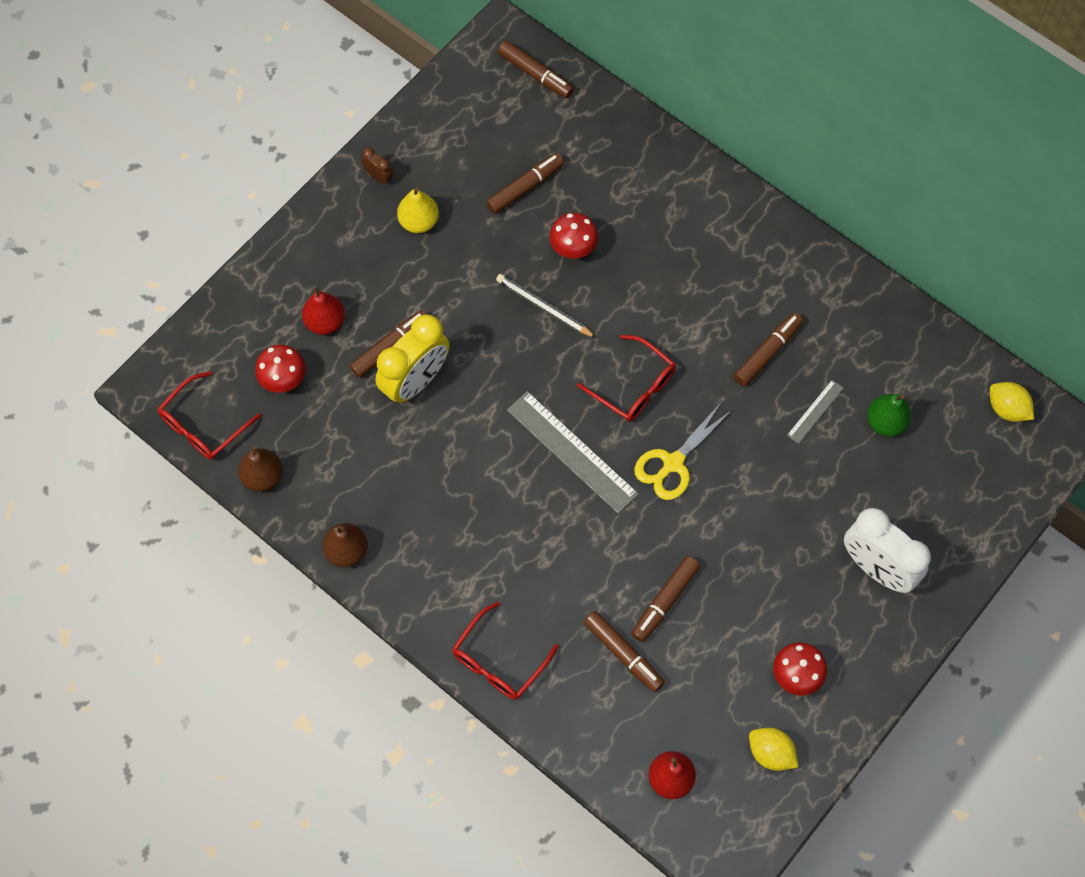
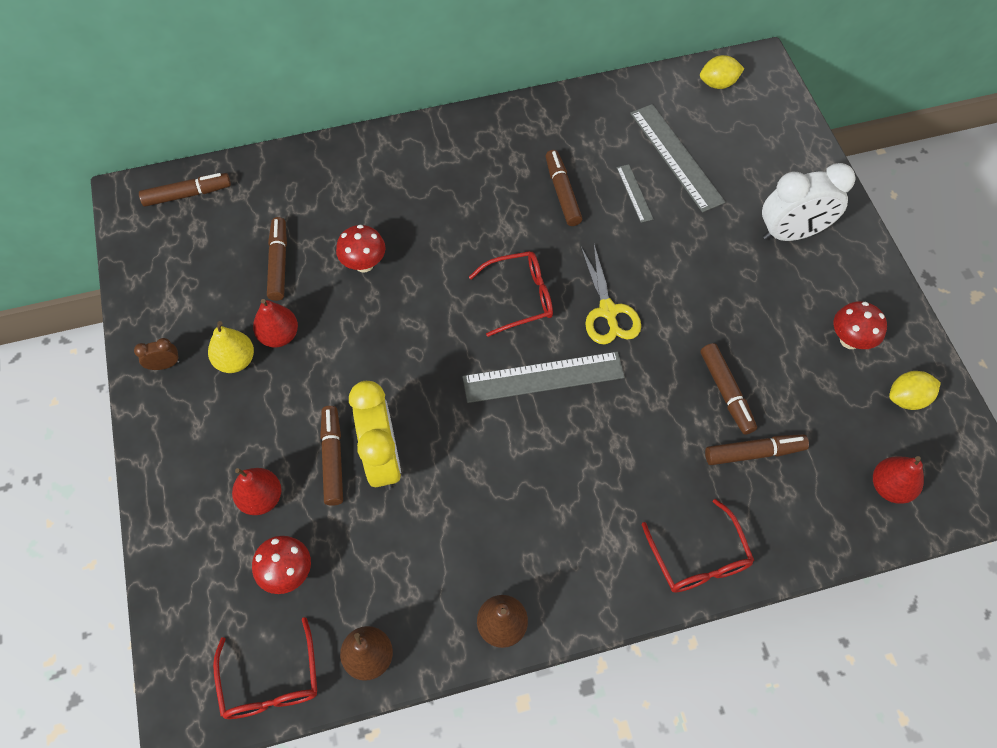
camera: 55 degrees left, 5 degrees down
grey pencil [496,274,596,338] -> none
green pear [867,394,911,437] -> grey ruler [630,104,725,212]
none -> red pear [253,299,298,348]

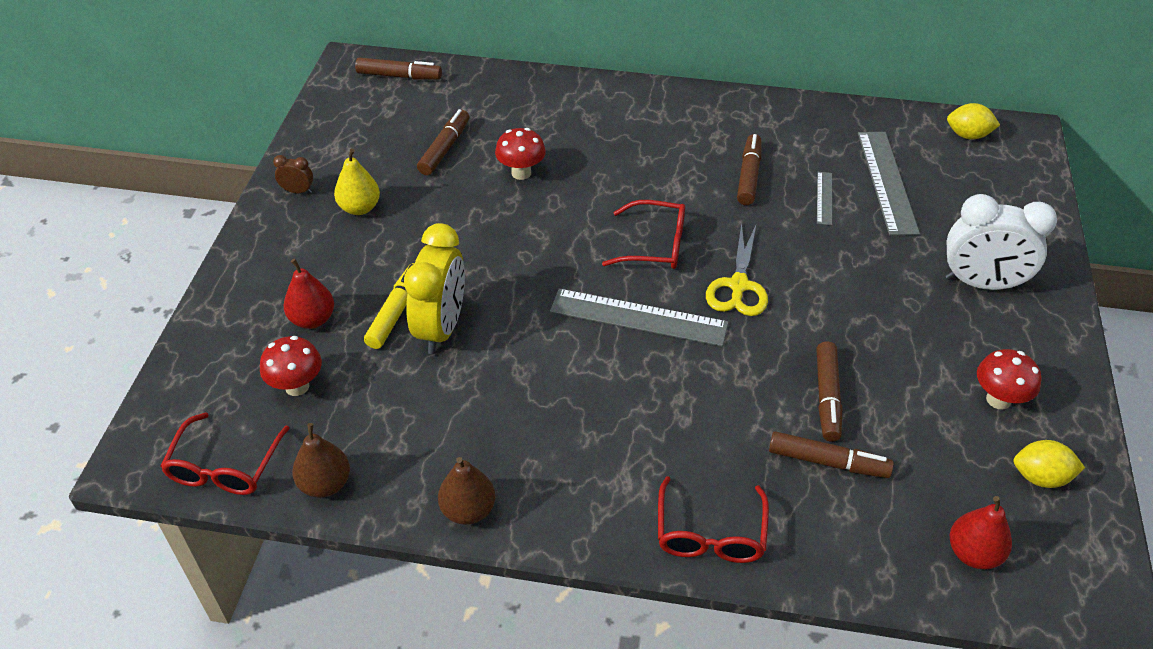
camera: 25 degrees right, 15 degrees down
red pear [253,299,298,348] -> none
brown marker [320,406,343,506] -> yellow marker [364,263,415,349]

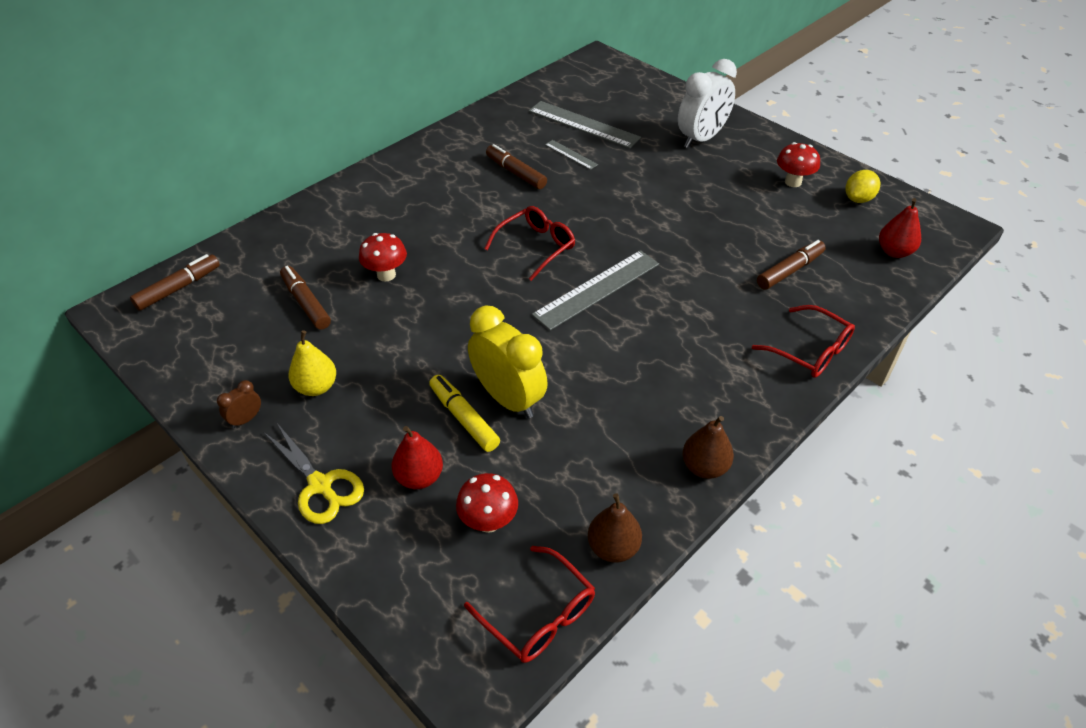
camera: 55 degrees left, 0 degrees up
yellow scissors [706,223,768,316] -> yellow scissors moved to [264,423,364,524]
brown marker [816,341,842,442] -> none
yellow lemon [947,103,1000,140] -> none

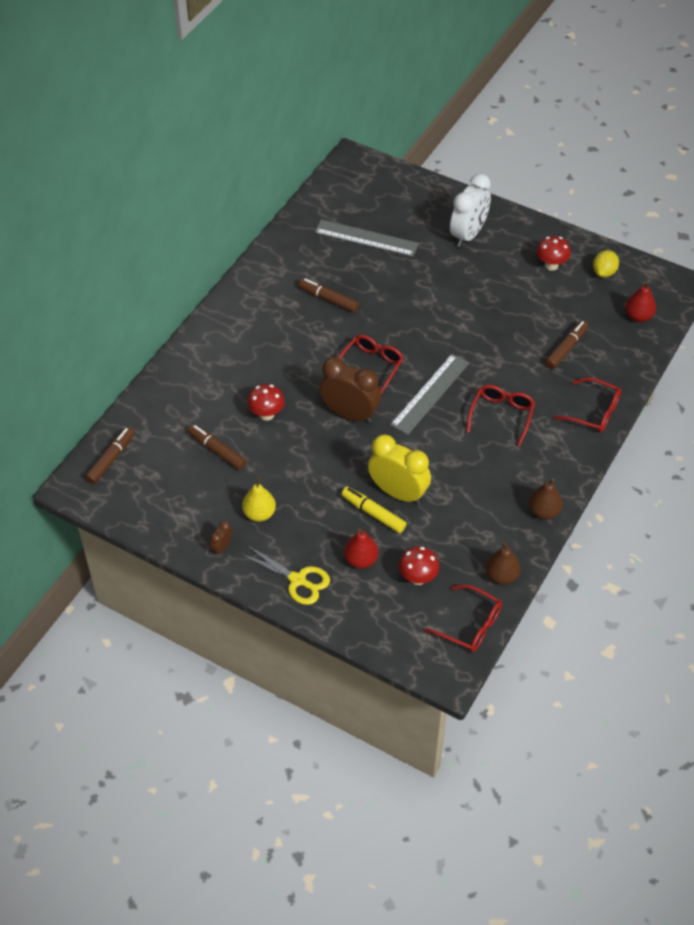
camera: 15 degrees left, 5 degrees up
grey ruler [545,140,598,170] -> none
none -> brown clock [320,357,381,423]
none -> red glasses [467,385,535,446]

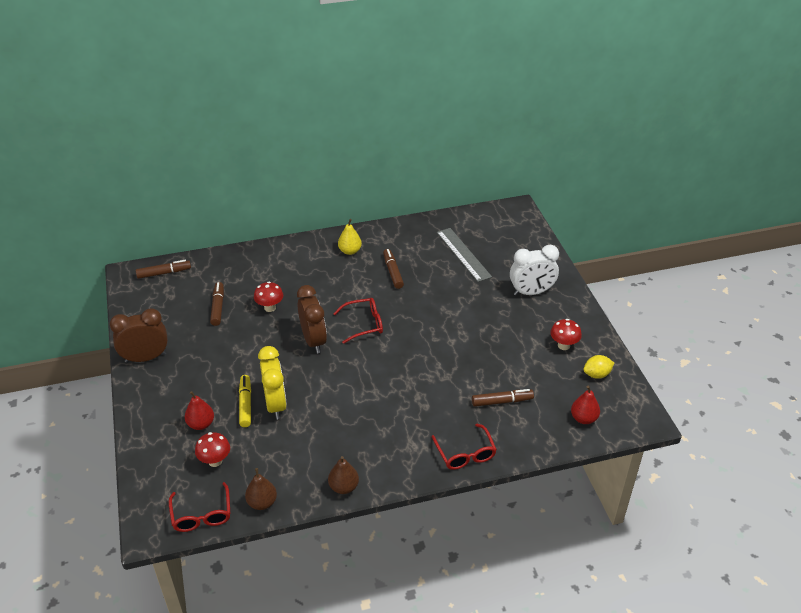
camera: 45 degrees right, 10 degrees down
brown clock [210,521,232,556] -> brown clock [110,308,168,363], size x2.29
yellow scissors [241,545,330,605] -> none
yellow pear [242,478,276,522] -> yellow pear moved to [338,219,362,255]
grey ruler [390,354,469,435] -> none
red glasses [467,385,535,446] -> none

